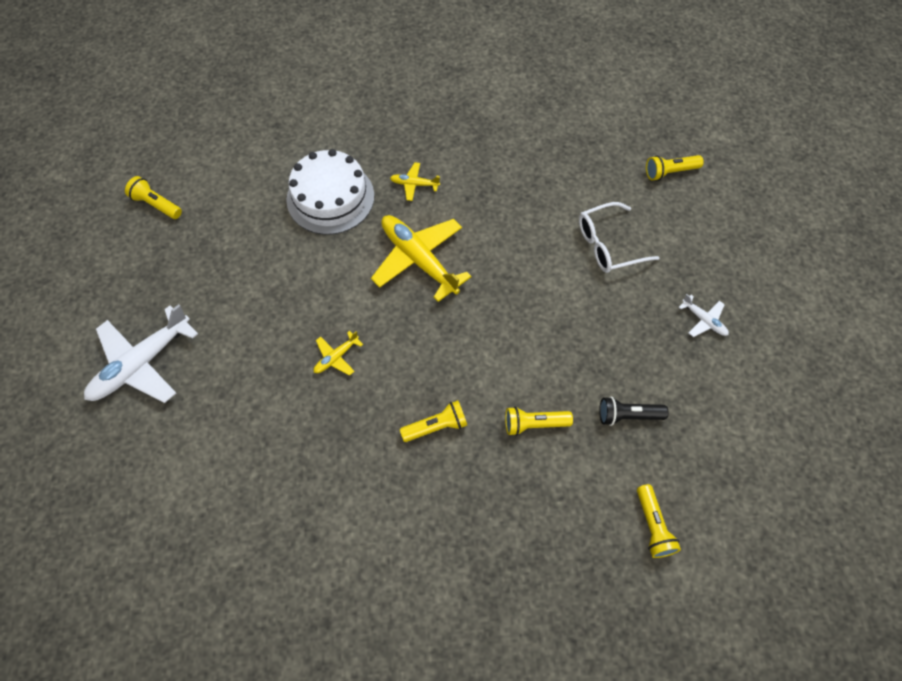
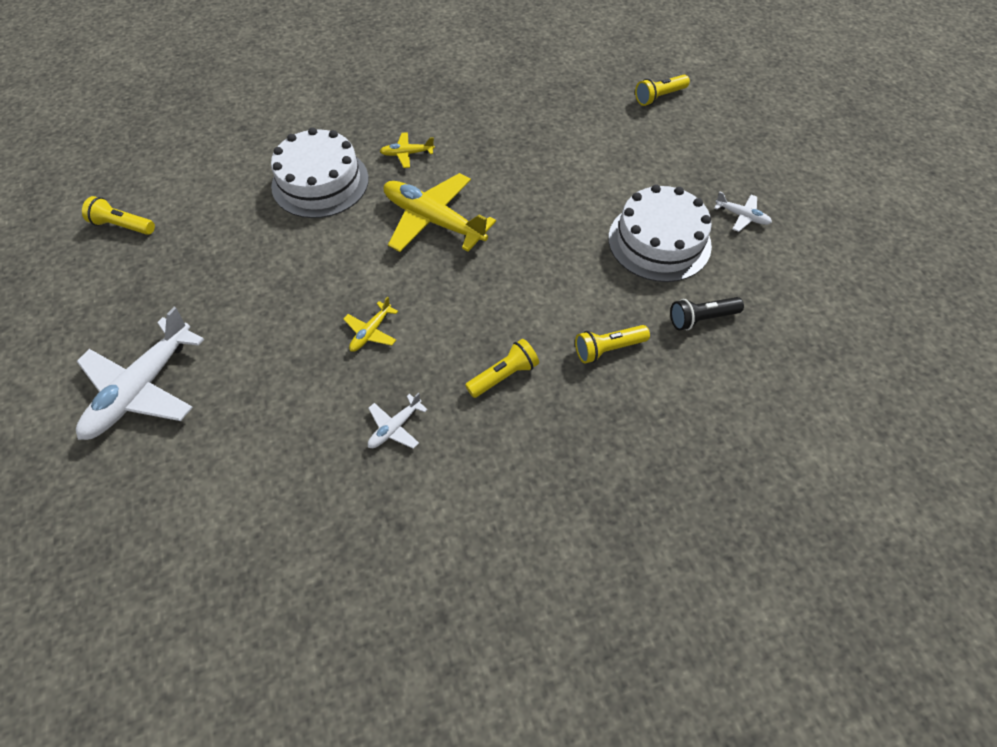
camera: 15 degrees left, 5 degrees down
white glasses [579,202,659,273] -> none
yellow flashlight [637,484,681,558] -> none
none -> white plane [368,393,428,449]
none -> white cake [608,185,712,282]

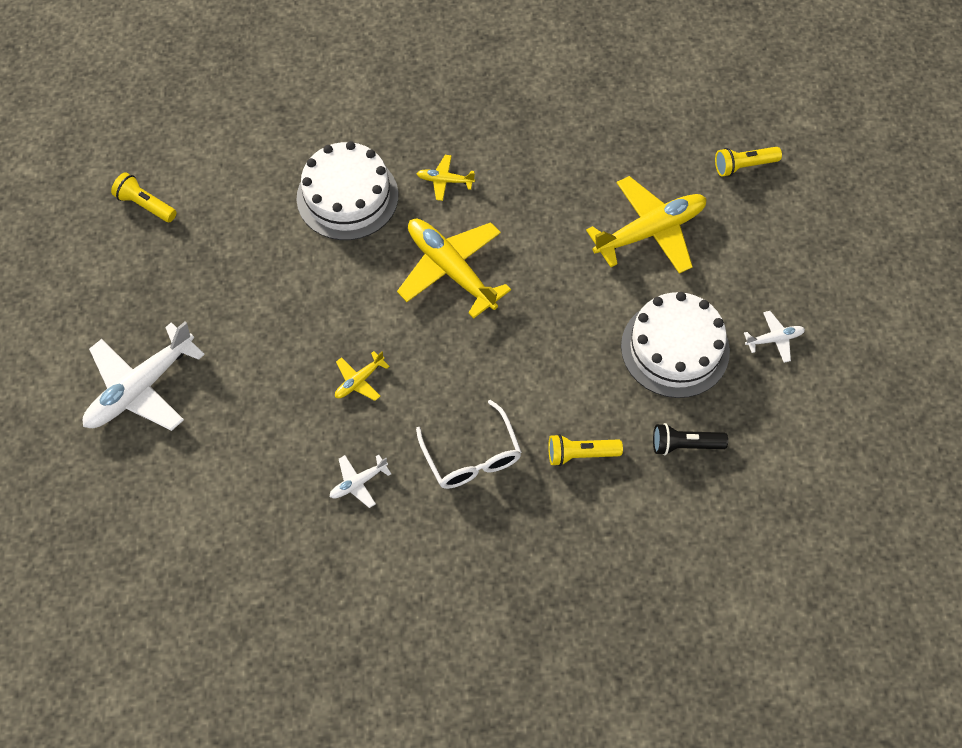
camera: 15 degrees right, 5 degrees up
yellow flashlight [465,339,539,398] -> white glasses [416,400,522,489]
white plane [714,191,772,232] -> white plane turned 60 degrees counterclockwise [744,311,805,363]
none -> yellow plane [586,176,707,274]

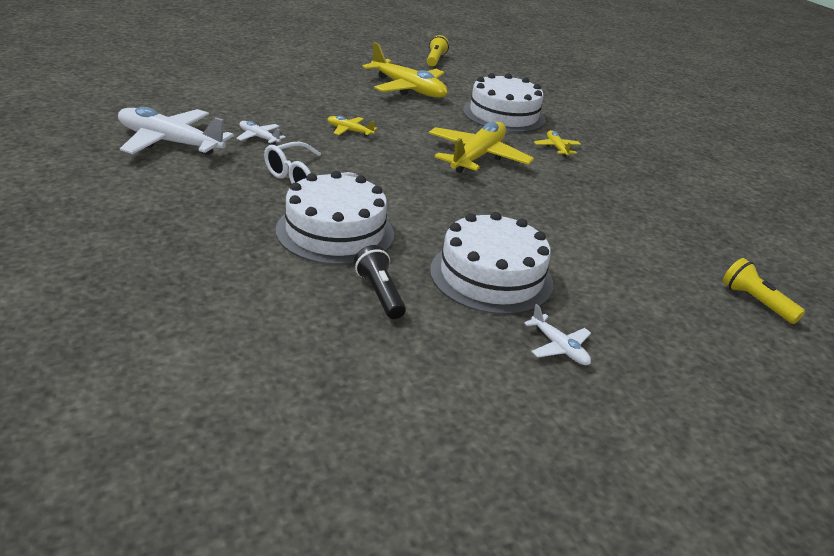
camera: 65 degrees right, 30 degrees down
white plane [83,322,205,431] -> white plane moved to [118,107,234,155]
yellow flashlight [548,434,623,466] -> white cake [276,171,394,265]
yellow plane [586,176,707,274] -> yellow plane moved to [362,42,448,98]

